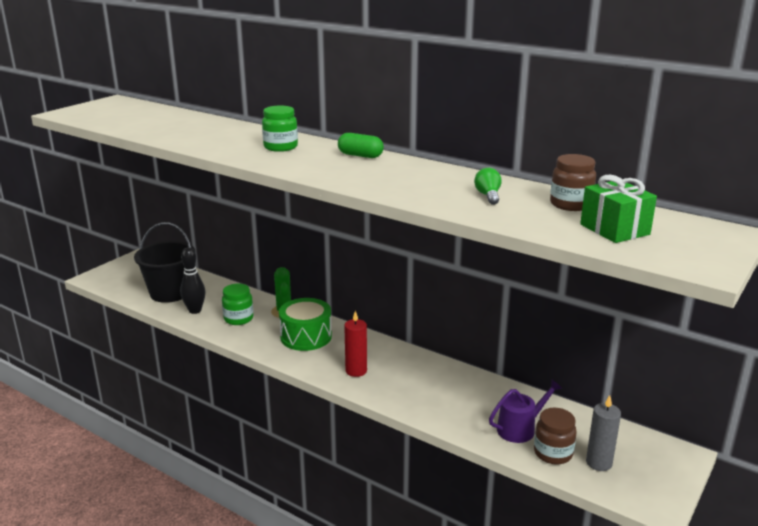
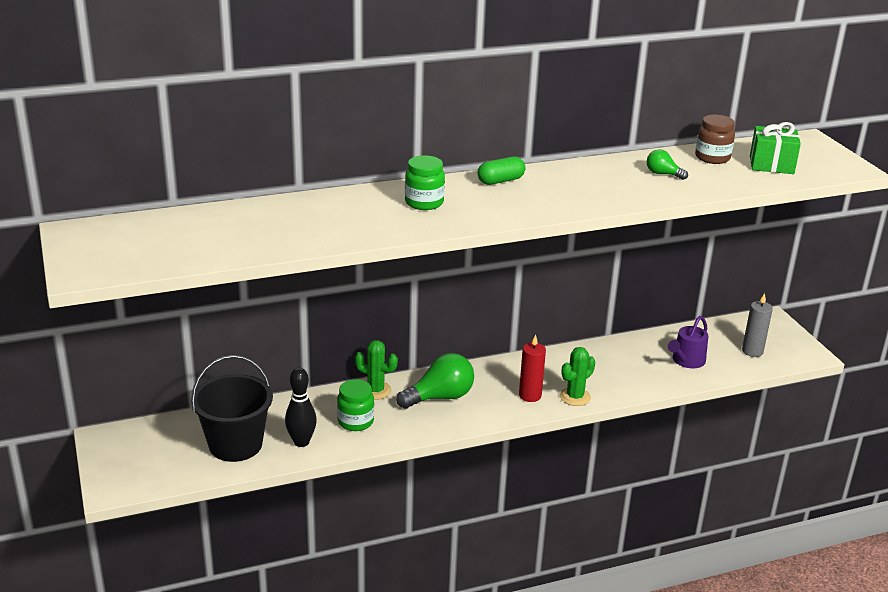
camera: 55 degrees left, 5 degrees up
green drum [279,298,332,351] -> green light bulb [396,353,474,409]
purple watering can [489,380,562,443] -> purple watering can turned 150 degrees counterclockwise [668,316,708,368]
brown jar [534,408,577,465] -> none
none -> green cactus [560,347,595,406]

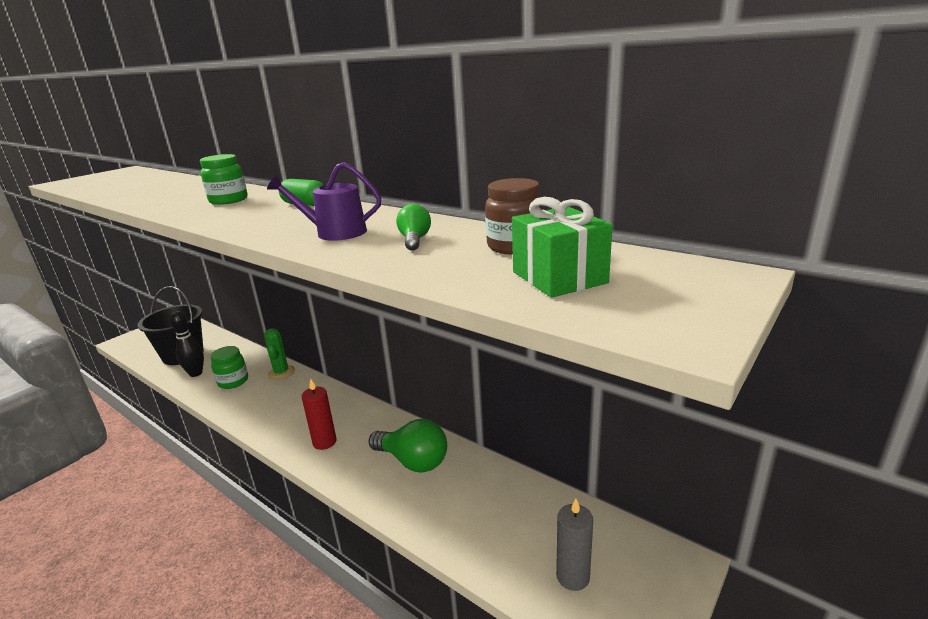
camera: 60 degrees right, 5 degrees down
green light bulb [396,353,474,409] -> green light bulb moved to [369,419,447,473]
green cactus [560,347,595,406] -> none
purple watering can [668,316,708,368] -> purple watering can moved to [267,162,381,241]

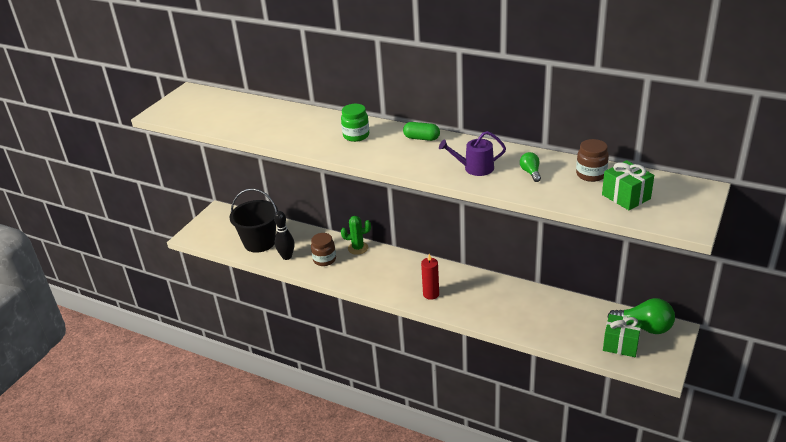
camera: 10 degrees left, 10 degrees up
green jar [210,346,248,389] -> brown jar [311,233,336,266]
green cactus [264,328,295,380] -> green cactus turned 75 degrees counterclockwise [341,216,371,255]
green light bulb [369,419,447,473] -> green light bulb moved to [607,298,675,334]
grey candle [556,499,593,591] -> green gift [603,314,642,357]

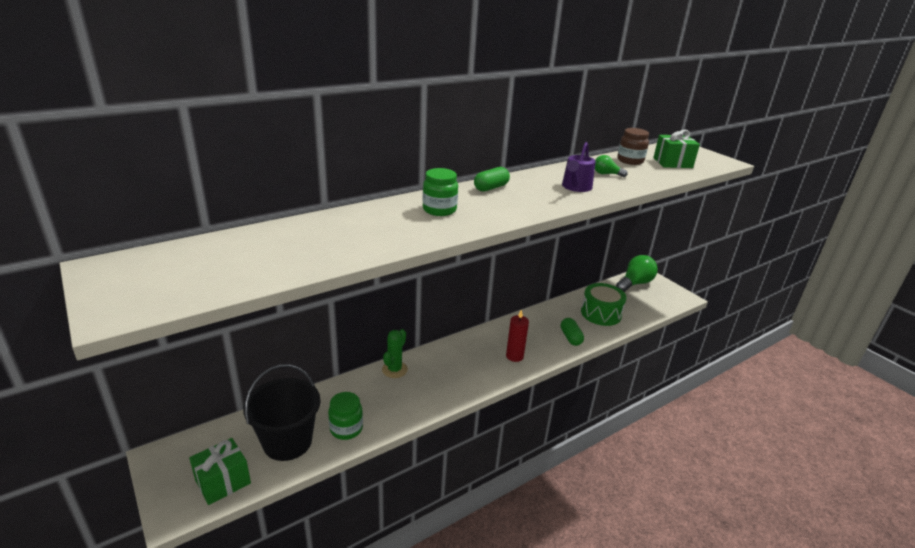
camera: 65 degrees left, 5 degrees down
black bowling pin [274,211,294,260] -> green jar [328,392,363,440]
brown jar [311,233,336,266] -> none
green gift [603,314,642,357] -> green gift moved to [189,438,251,505]
none -> green capsule [561,318,584,346]
none -> green drum [581,283,627,326]

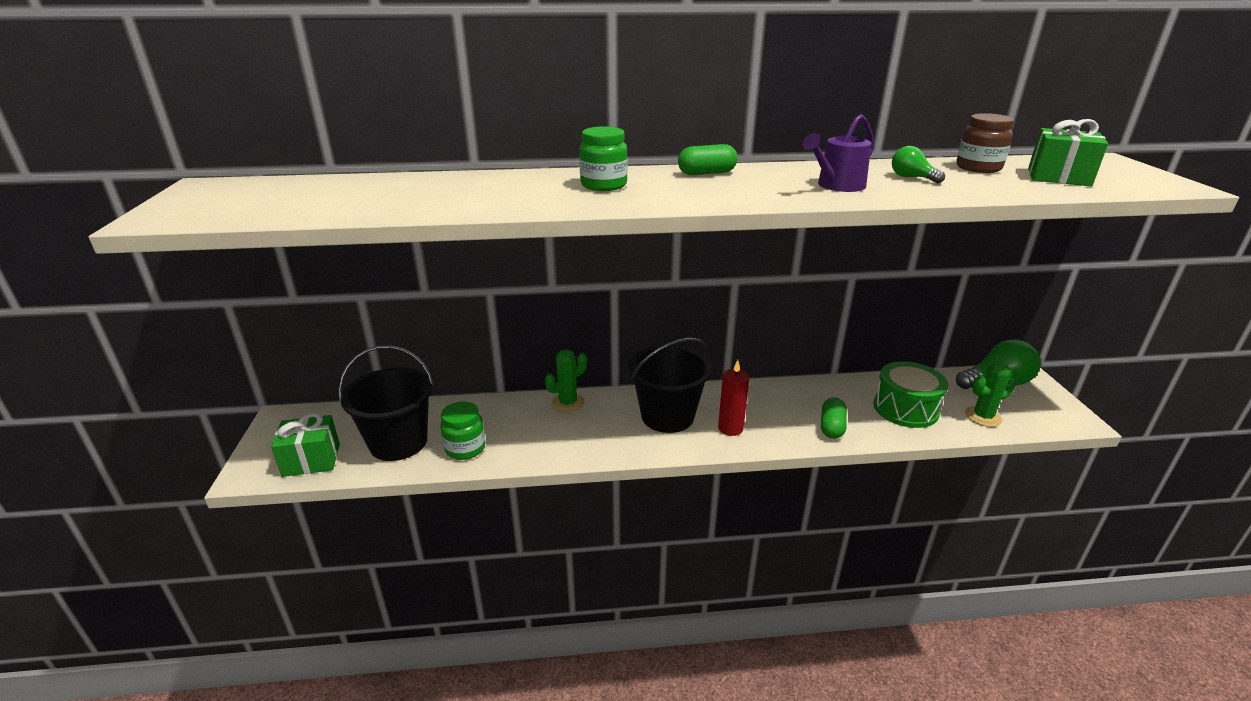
camera: 30 degrees right, 0 degrees up
none -> black bucket [629,338,711,433]
none -> green cactus [965,362,1017,427]

